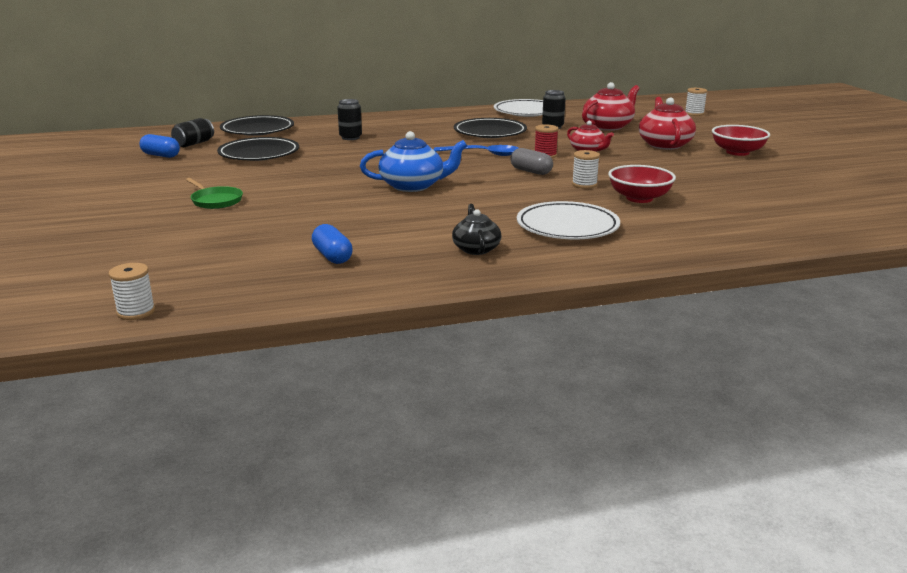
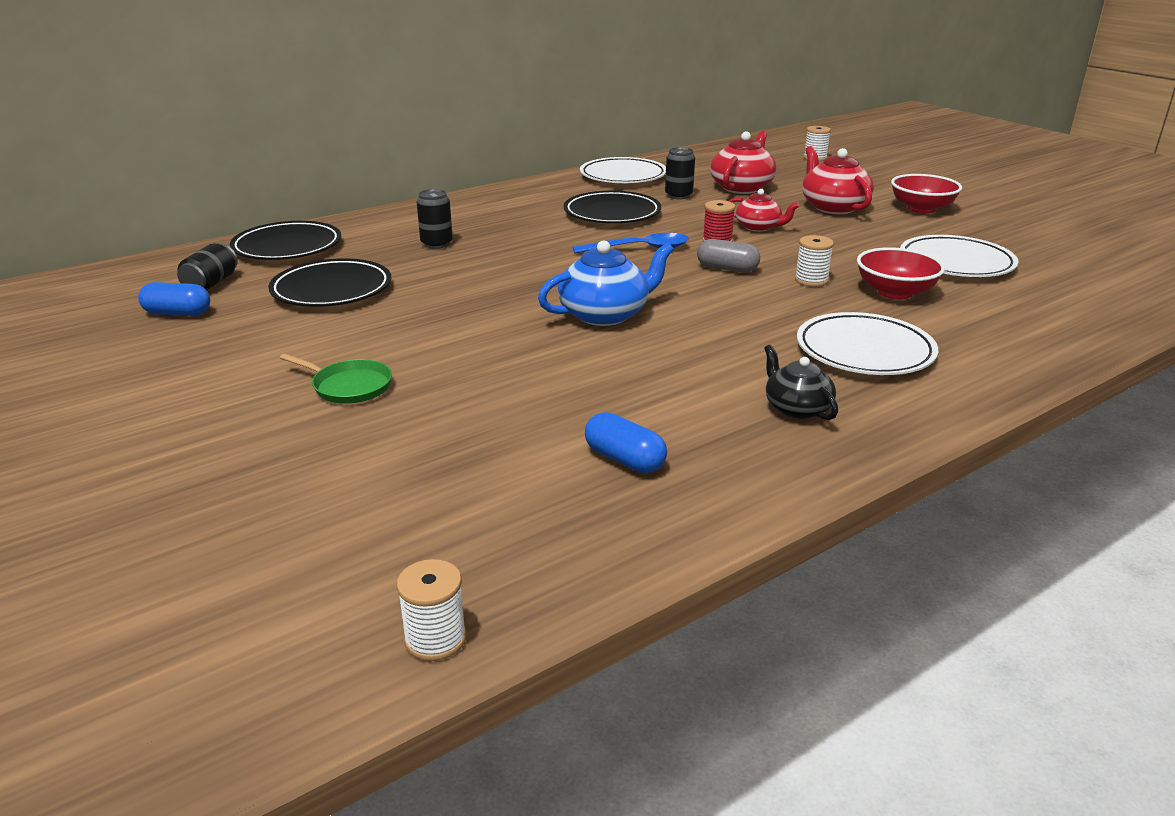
camera: 20 degrees left, 5 degrees up
none -> white plate [900,235,1019,277]

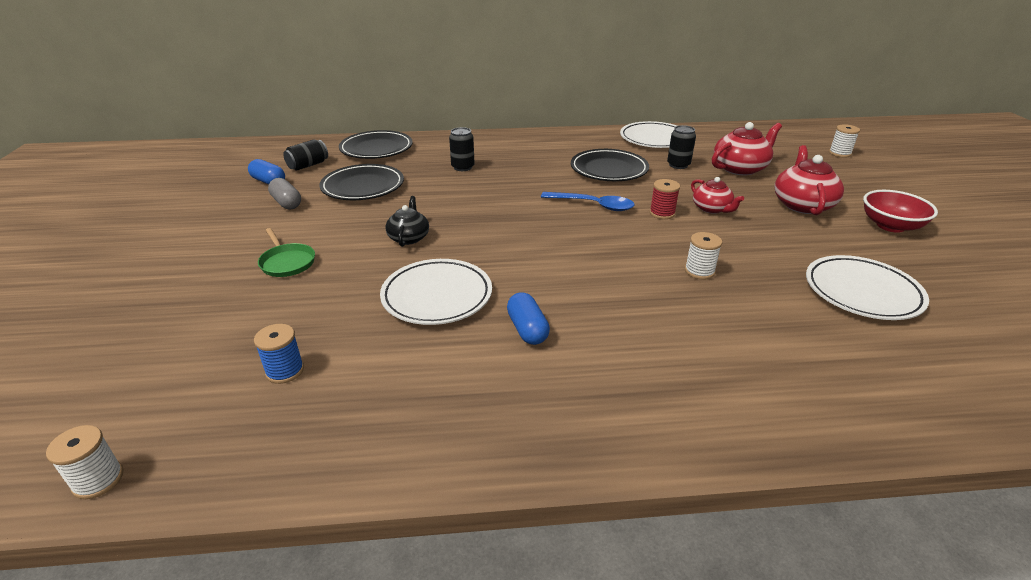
camera: 30 degrees right, 5 degrees up
blue teapot [538,240,674,326] -> none
blue capsule [585,412,667,473] -> blue capsule moved to [507,292,550,345]
grey capsule [697,239,760,273] -> grey capsule moved to [268,178,301,210]
black teapot [764,345,838,420] -> black teapot moved to [385,196,429,247]
white plate [797,312,938,375] -> white plate moved to [380,259,492,325]
red bowl [857,247,945,299] -> none
none -> blue spool [254,324,304,384]

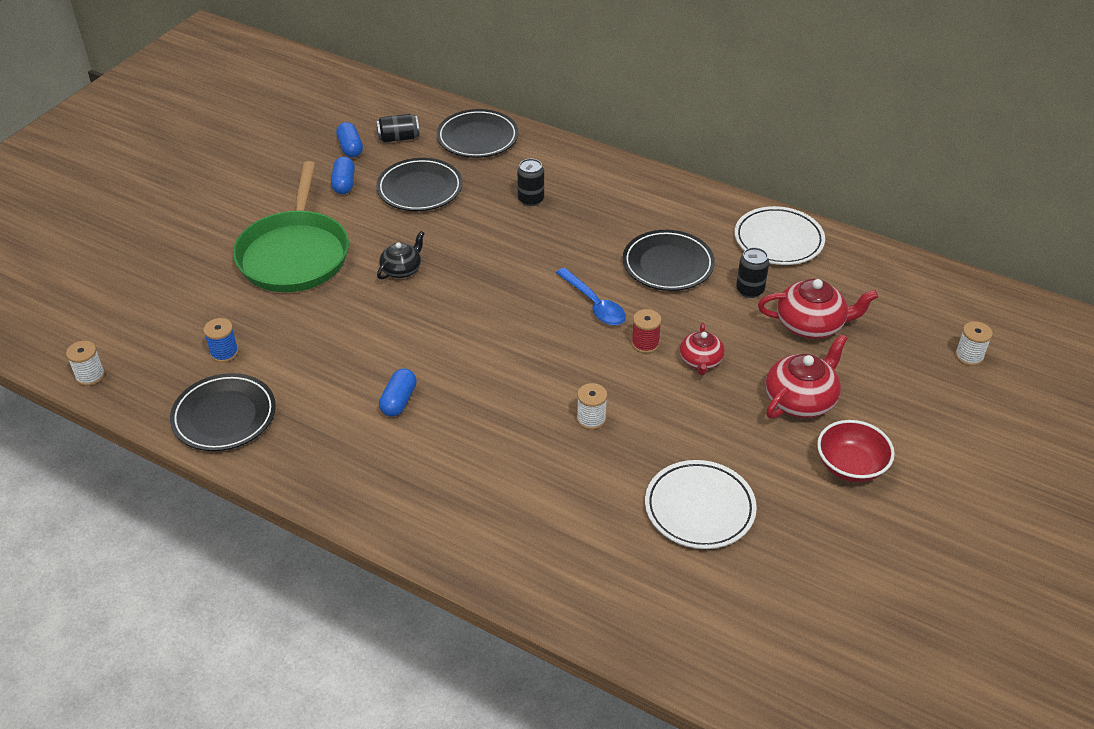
camera: 35 degrees right, 10 degrees up
green pan [258,228,315,277] -> green pan [233,161,349,292], size x2.34
grey capsule [268,178,301,210] -> blue capsule [331,157,355,194]
white plate [380,259,492,325] -> none
none -> black plate [170,373,276,451]

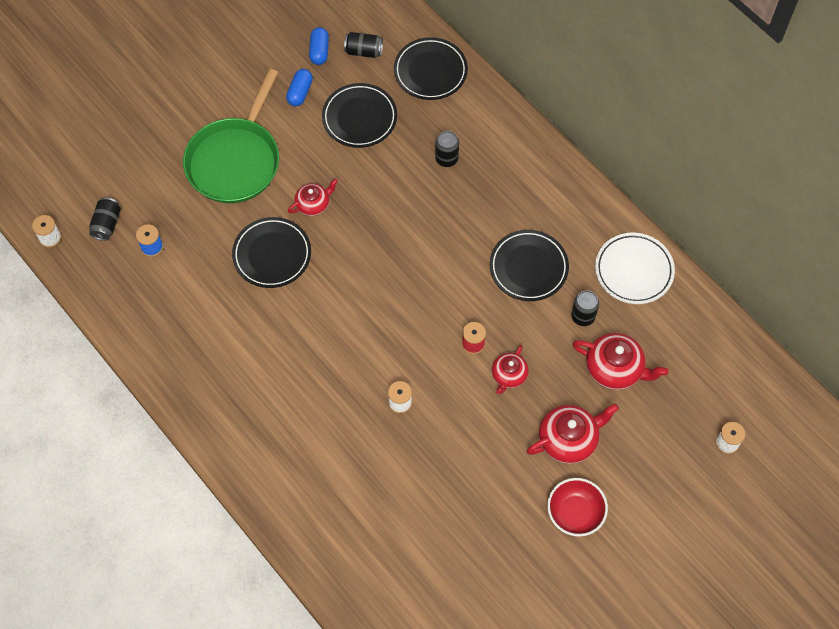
camera: 20 degrees right, 20 degrees up
black plate [170,373,276,451] -> black plate moved to [232,217,311,288]
black teapot [377,231,425,279] -> red teapot [288,179,338,216]
blue capsule [379,369,417,417] -> none
blue spoon [556,268,626,325] -> none
white plate [645,460,757,549] -> none
none -> black can [89,197,121,241]

